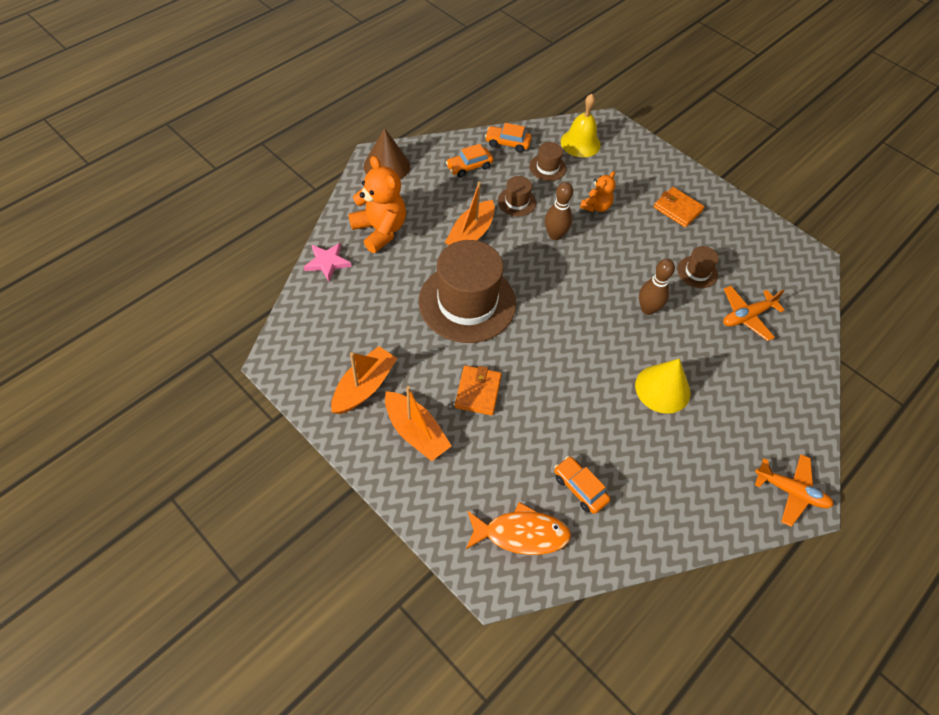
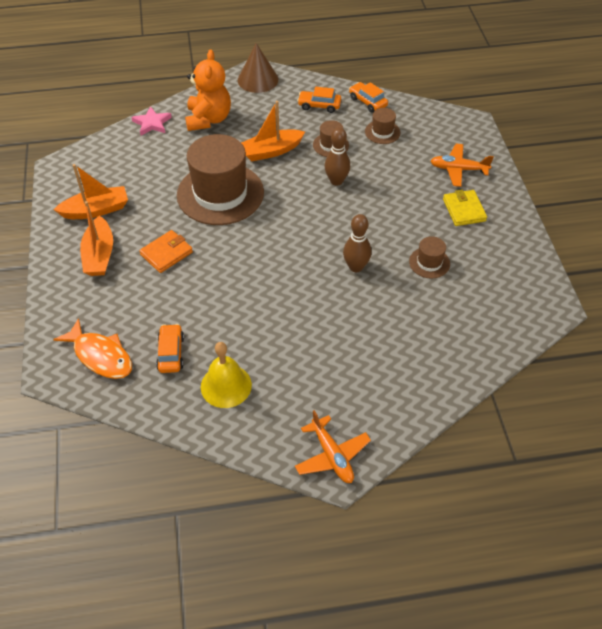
camera: 40 degrees right, 5 degrees down
yellow bell [561,94,601,158] -> yellow bell moved to [201,342,252,408]
orange teddy bear [580,171,616,212] -> none
yellow cone [635,359,691,414] -> none
orange wallet [654,187,704,227] -> yellow wallet [443,189,487,226]
orange plane [723,286,785,341] -> orange plane moved to [431,144,494,187]

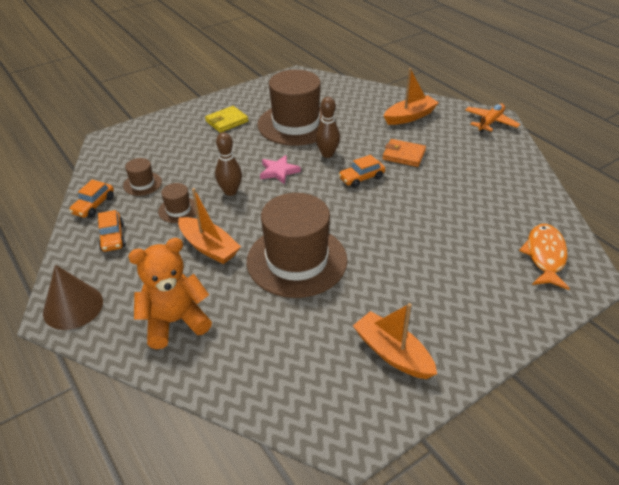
camera: 115 degrees left, 10 degrees down
orange boat [80,201,113,276] -> orange boat moved to [384,68,439,125]
pink star [131,106,172,135] -> pink star moved to [260,155,301,184]
orange wallet [139,230,193,273] -> orange wallet moved to [382,139,426,167]
orange car [156,324,184,373] -> orange car moved to [338,155,385,188]
yellow bell [201,342,252,408] -> none
brown hat [409,236,450,278] -> brown hat [257,70,322,146], size x2.29
orange plane [431,144,494,187] -> none

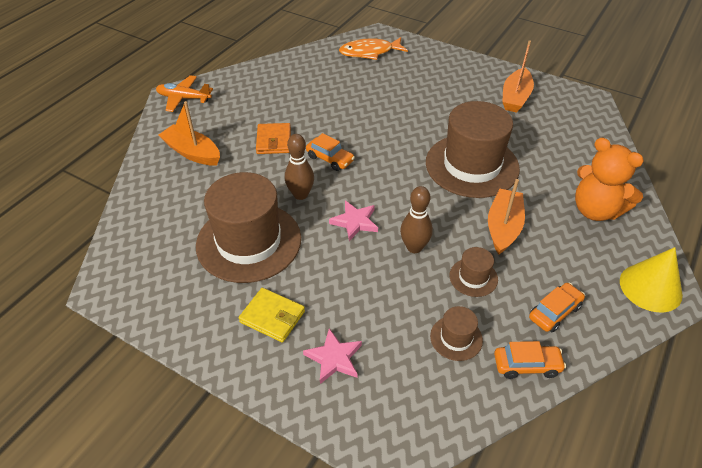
camera: 115 degrees left, 5 degrees up
brown cone [43,265,103,330] -> yellow cone [620,247,683,312]
none -> pink star [303,328,362,384]

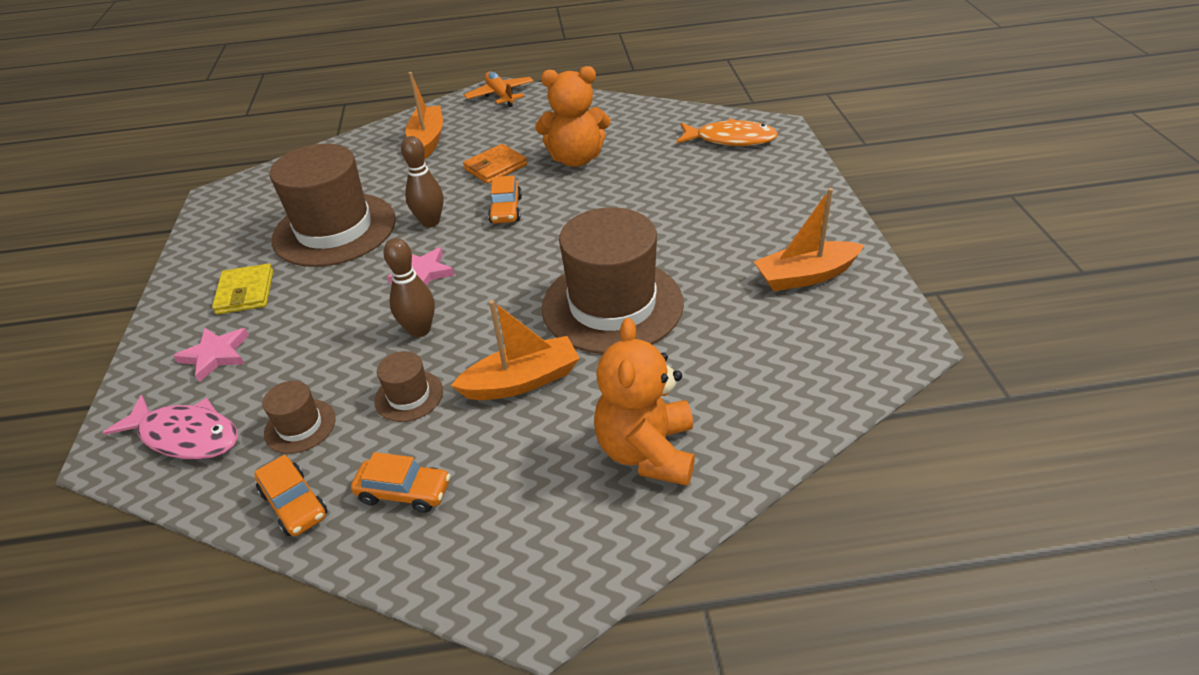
camera: 55 degrees right, 5 degrees down
orange fish [339,37,408,60] -> orange fish turned 150 degrees clockwise [677,119,778,146]
yellow cone [620,247,683,312] -> none
none -> pink fish [102,395,238,460]
none -> orange teddy bear [535,66,611,167]

